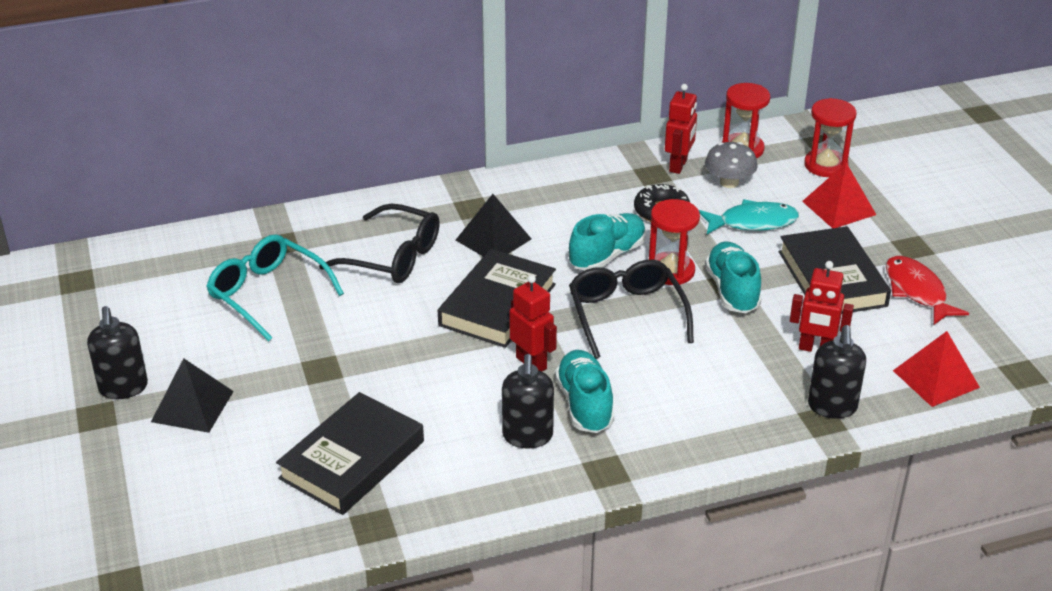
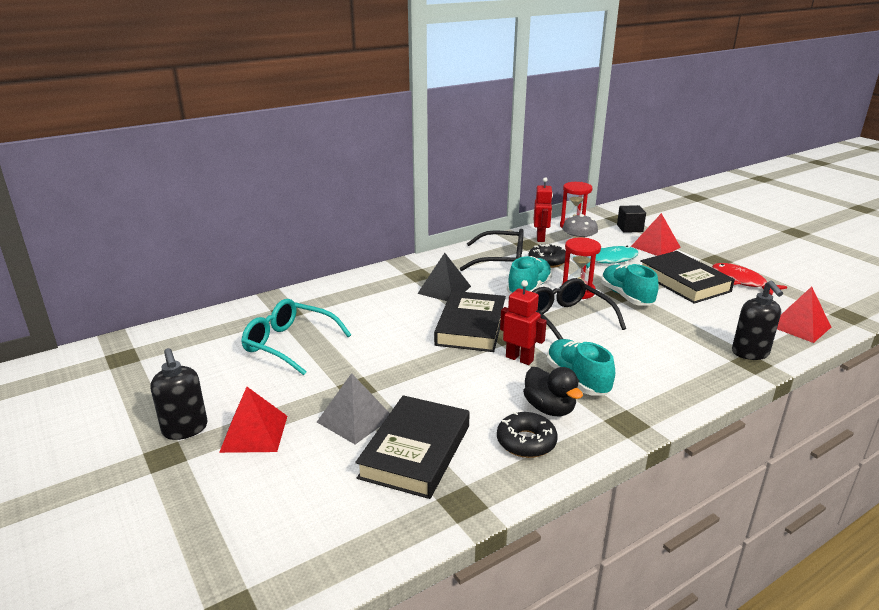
camera: 15 degrees left, 10 degrees down
black pyramid [151,358,234,433] -> red pyramid [219,387,287,453]
black glasses [319,203,440,283] -> black glasses moved to [460,229,524,271]
black soap dispenser [502,354,554,449] -> black duck [523,367,583,416]
red robot [790,261,854,352] -> none
red hourglass [804,98,857,177] -> black cube [617,205,646,233]
none -> grey pyramid [317,373,390,444]
none -> black donut [497,412,558,458]

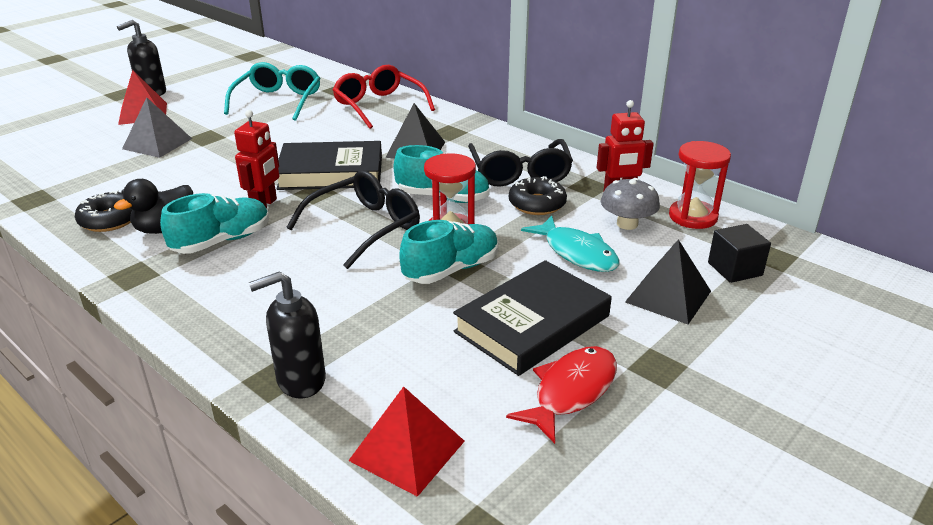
camera: 75 degrees right, 5 degrees up
black book [355,395,470,499] -> none
red pyramid [631,213,681,256] -> black pyramid [625,239,711,325]
none -> red glasses [333,65,435,129]

